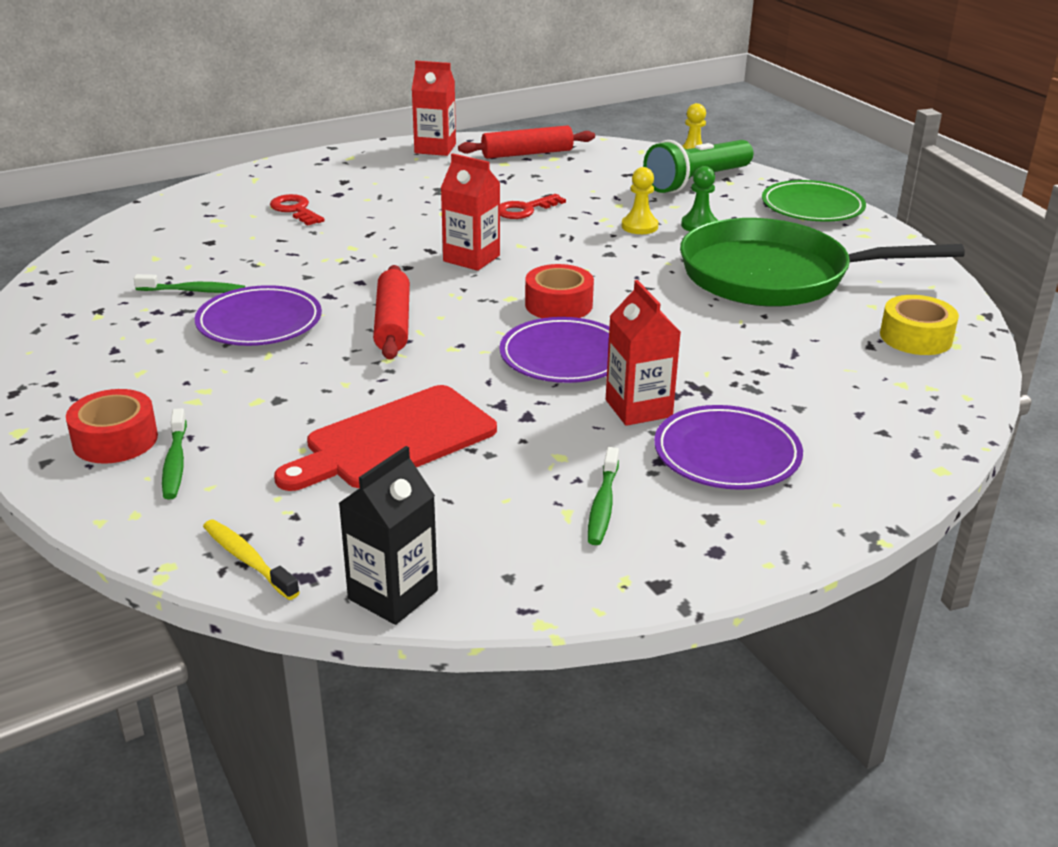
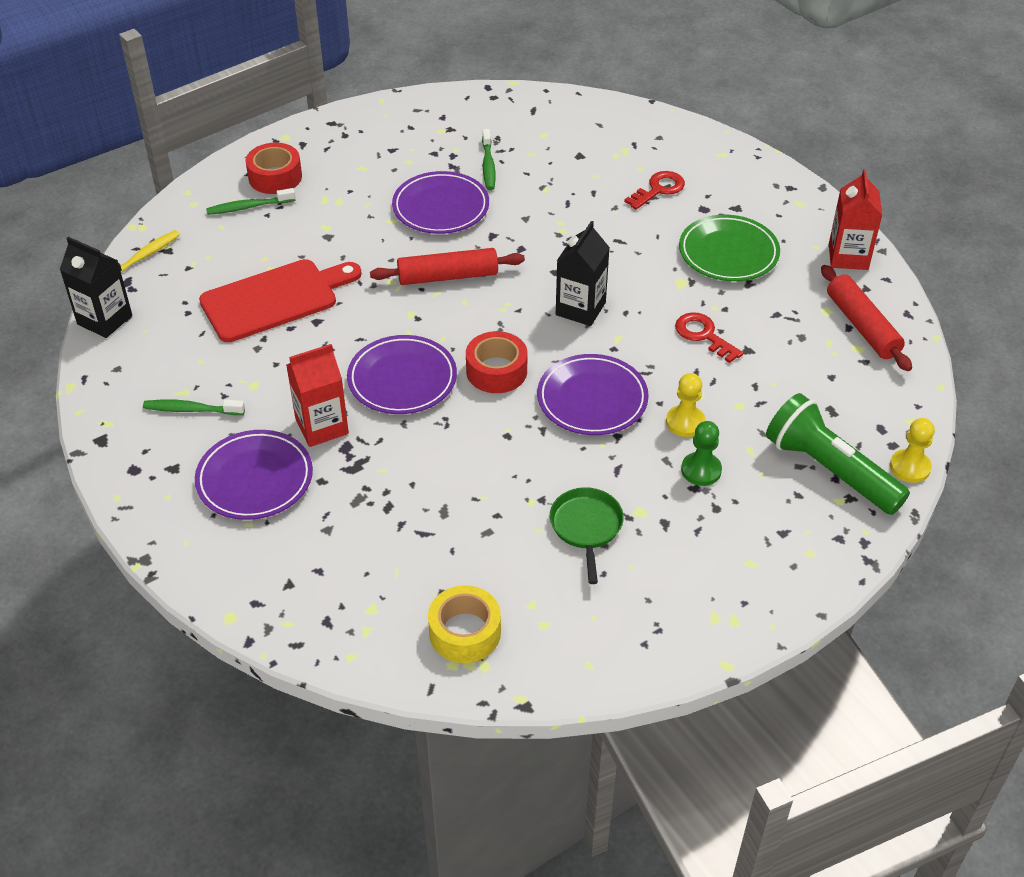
camera: 85 degrees right, 15 degrees up
red cutting board [274,385,497,491] -> red cutting board turned 105 degrees clockwise [199,259,362,342]
red carton [441,153,500,271] -> black carton [556,221,610,326]
green pan [680,218,965,307] -> green pan [550,487,624,584], size x0.43
green plate [762,180,866,222] -> green plate moved to [679,215,780,281]
none -> purple plate [537,354,649,435]

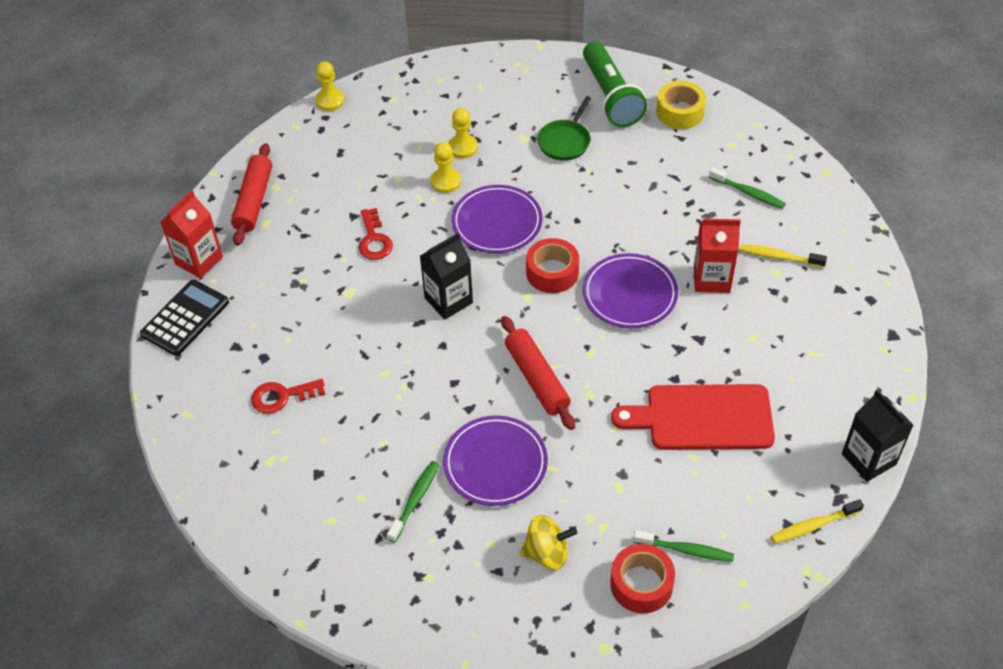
camera: 150 degrees left, 5 degrees up
green toothbrush [143,400,245,415] -> green toothbrush moved to [709,167,786,209]
purple plate [195,430,313,520] -> yellow toothbrush [739,244,827,268]
red rolling pin [370,248,525,285] -> red rolling pin turned 45 degrees clockwise [501,316,575,430]
green plate [679,215,780,281] -> none
green pawn [681,421,722,486] -> yellow pawn [448,108,478,159]
green flashlight [766,393,910,515] -> green flashlight moved to [583,41,647,127]
none -> black calculator [140,280,229,356]
none -> yellow spinning top [520,515,577,570]

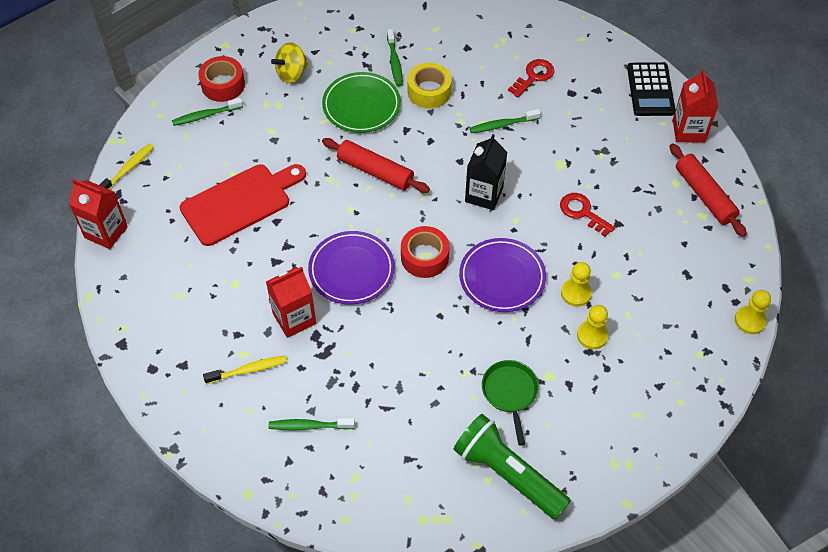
camera: 145 degrees right, 5 degrees up
purple plate [443,415,548,506] -> green plate [322,72,401,133]
yellow tape [656,81,706,129] -> yellow tape moved to [407,63,452,108]
black carton [842,389,914,482] -> red carton [69,178,128,249]
none -> green toothbrush [470,109,541,133]

